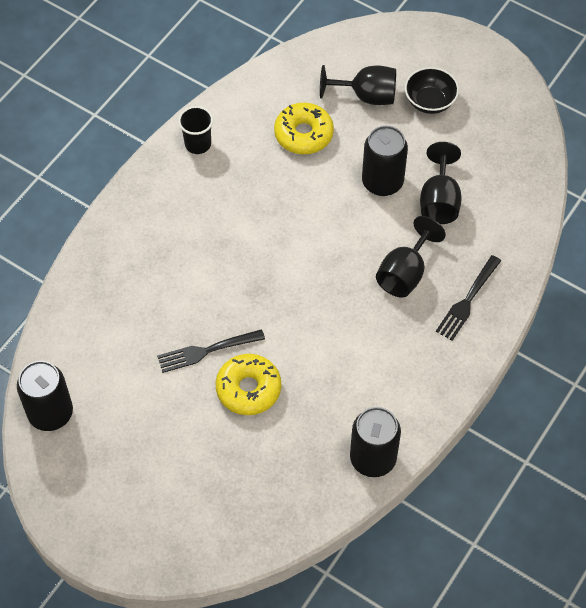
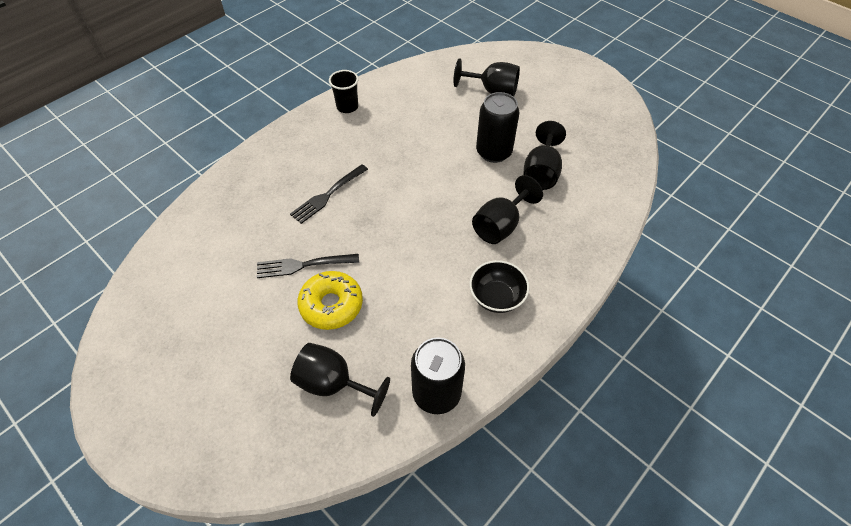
camera: 10 degrees right, 5 degrees down
black can [17,361,73,431] -> none
yellow donut [274,103,334,154] -> none
black bowl [405,67,459,114] -> black bowl moved to [470,260,529,313]
black fork [436,255,501,341] -> black fork moved to [290,164,368,224]
none -> black goblet [290,343,390,417]

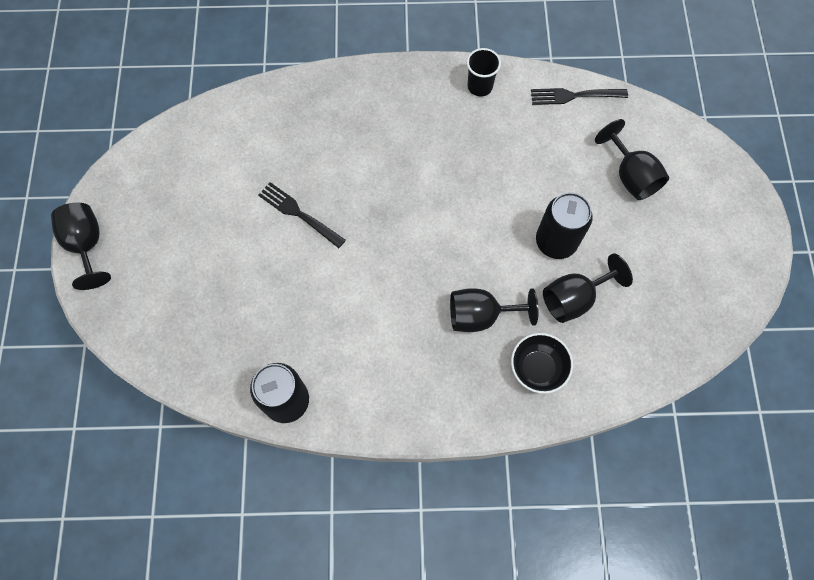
camera: 45 degrees right, 15 degrees up
black fork [290,164,368,224] -> black fork moved to [531,88,628,105]
black goblet [290,343,390,417] -> black goblet moved to [51,203,111,290]
yellow donut [297,271,363,330] -> none
black bowl [470,260,529,313] -> black bowl moved to [511,333,573,394]

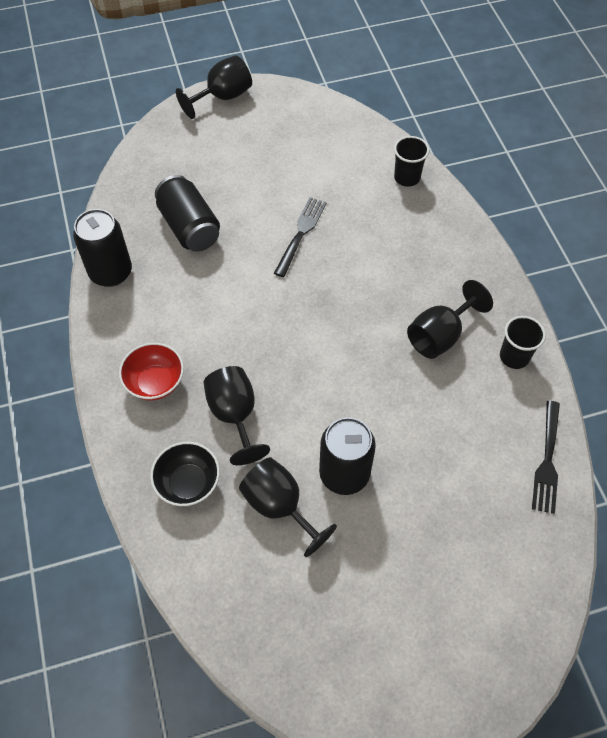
camera: 75 degrees right, 10 degrees down
black fork [531,88,628,105] -> black fork turned 150 degrees counterclockwise [532,401,560,514]
black goblet [595,119,669,200] -> black goblet moved to [407,280,493,359]
none -> red bowl [119,343,184,400]
none -> black can [155,175,220,252]
none -> black cup [394,136,430,187]

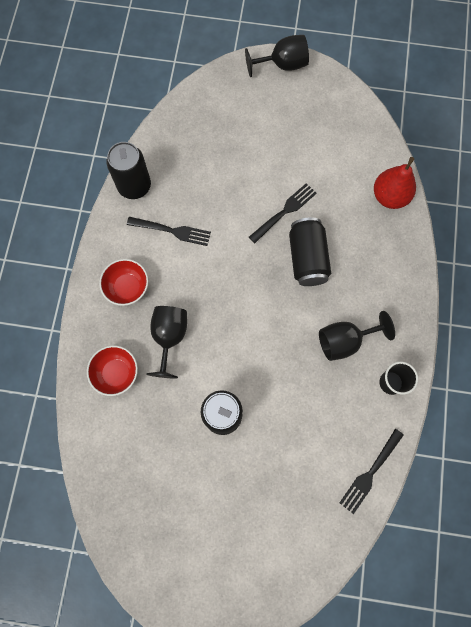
camera: 25 degrees right, 15 degrees up
black bowl [150,442,220,506] -> red bowl [87,345,138,396]
black can [155,175,220,252] -> black can moved to [289,217,331,286]
black goblet [239,457,337,557] -> none
black cup [394,136,430,187] -> red pear [374,157,416,209]
none -> black fork [127,217,211,246]

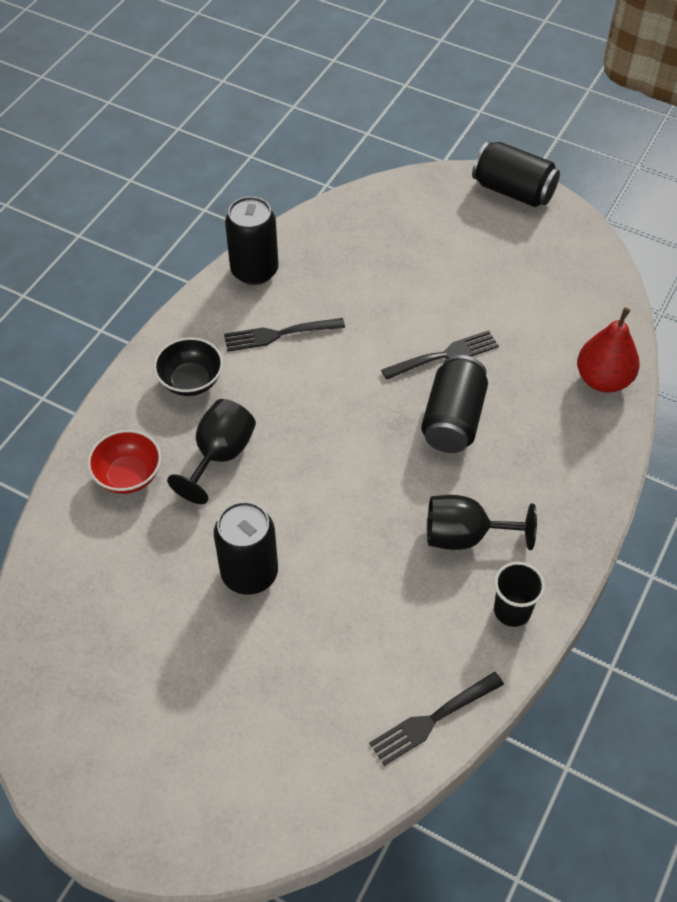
camera: 20 degrees right, 20 degrees down
red bowl [99,259,148,306] -> black bowl [154,338,223,396]
black fork [127,217,211,246] -> black fork turned 135 degrees clockwise [224,318,345,352]
black goblet [245,35,309,77] -> black can [472,141,560,207]

